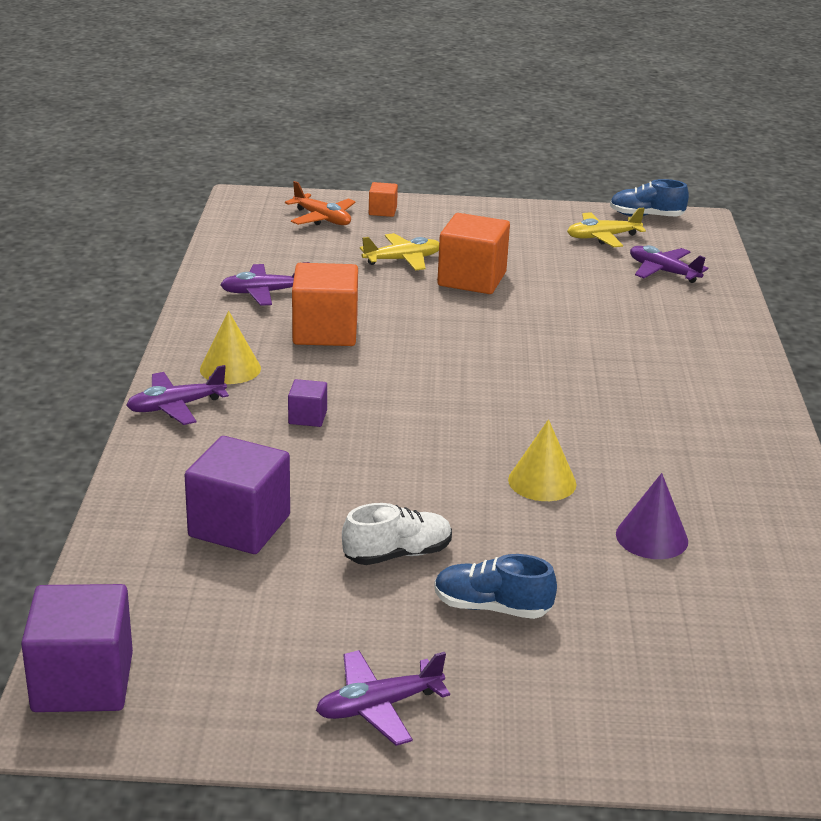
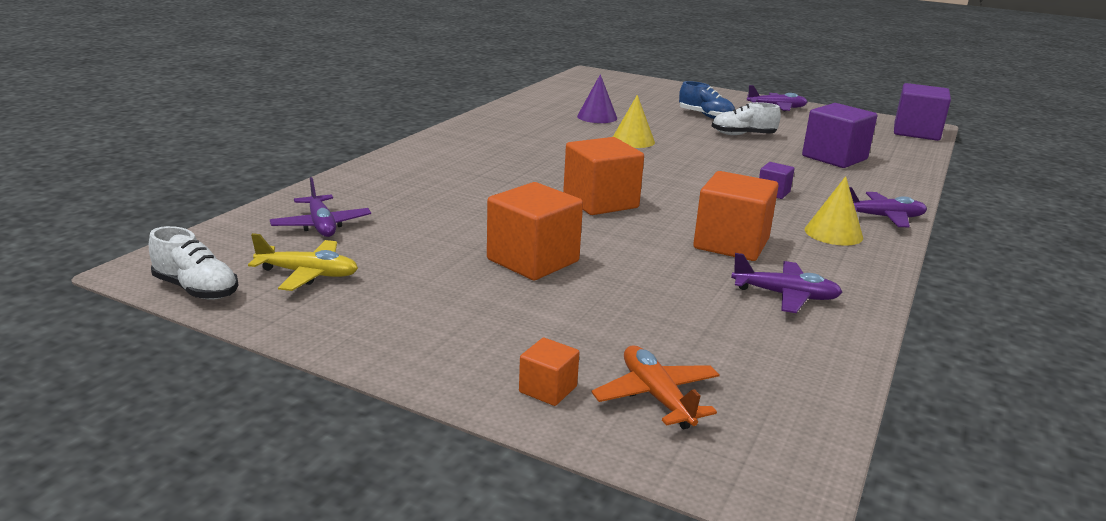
camera: 155 degrees left, 5 degrees down
yellow plane [360,233,439,271] -> none
blue shoe [610,179,689,217] -> white shoe [149,226,239,300]
none -> orange cube [563,137,644,215]

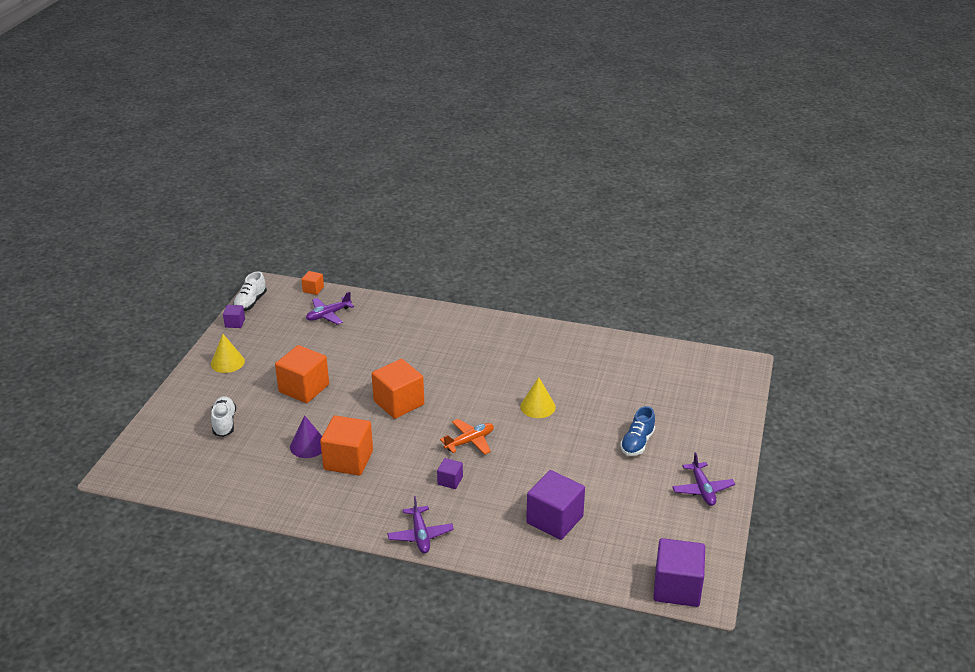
camera: 80 degrees right, 10 degrees up
yellow plane [248,233,358,291] -> none
orange cube [519,338,580,406] -> orange cube moved to [301,271,324,295]
purple cone [577,74,617,123] -> purple cone moved to [290,416,322,458]
orange plane [591,346,720,429] -> orange plane moved to [440,419,494,455]
white shoe [712,102,781,135] -> white shoe moved to [211,396,236,437]
purple plane [731,253,842,313] -> none
yellow cone [805,176,863,246] -> yellow cone moved to [211,334,245,373]
none -> purple cube [223,305,245,328]

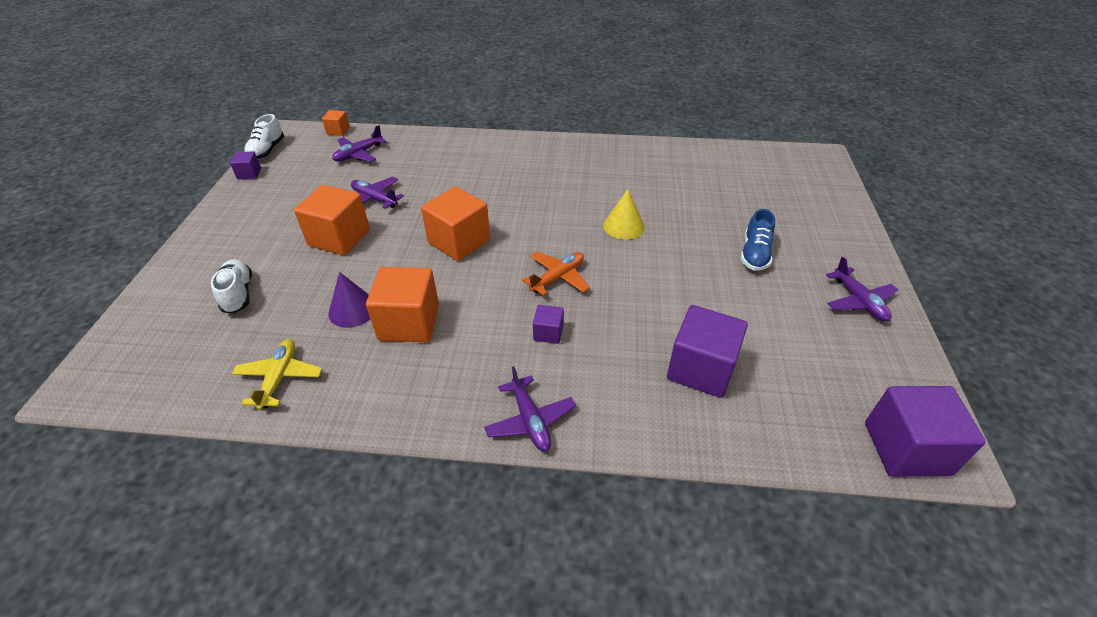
camera: 10 degrees left, 10 degrees up
yellow cone [211,334,245,373] -> none
none -> yellow plane [232,339,322,410]
none -> purple plane [351,176,404,209]

